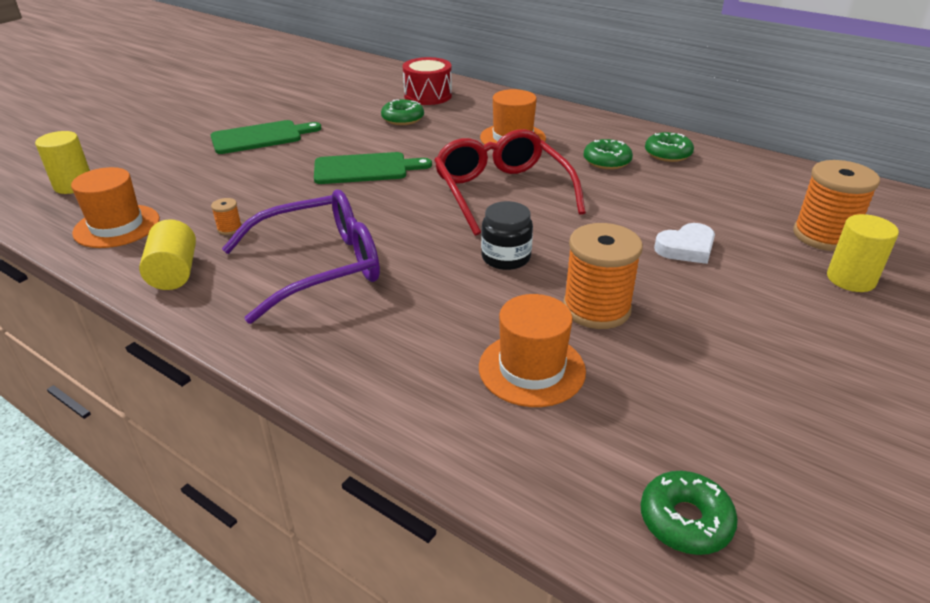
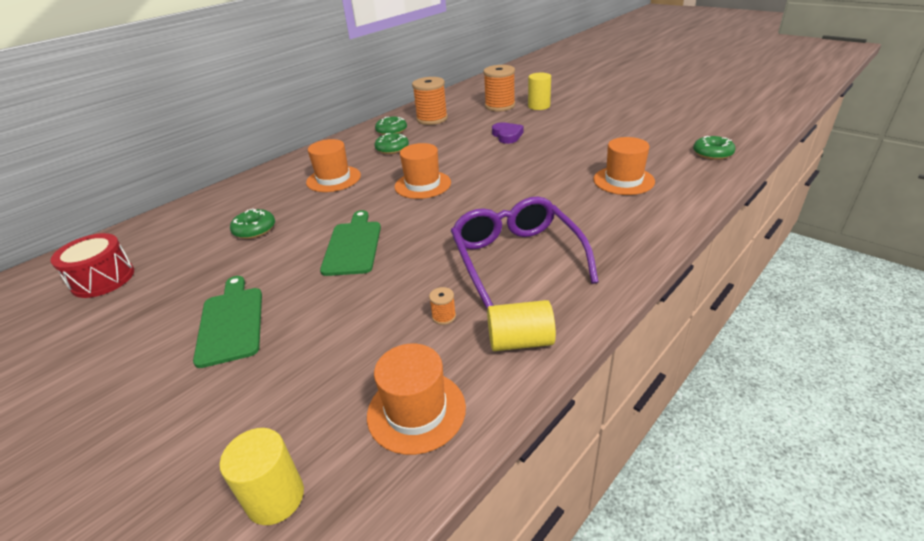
camera: 80 degrees left, 0 degrees up
red drum [403,57,452,105] -> red drum moved to [50,233,134,298]
red glasses [434,129,586,236] -> orange hat [395,143,451,199]
black jar [481,201,533,270] -> none
orange spool [563,223,643,329] -> orange spool moved to [412,77,448,125]
white heart [654,223,715,264] -> purple heart [492,122,523,144]

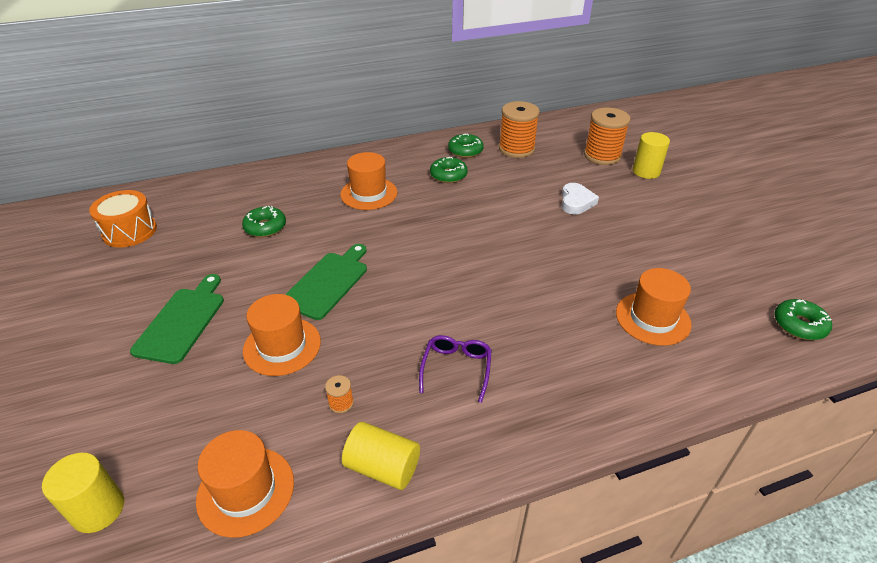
camera: 25 degrees right, 5 degrees up
red drum [50,233,134,298] -> orange drum [89,190,157,247]
orange hat [395,143,451,199] -> orange hat moved to [243,294,321,376]
purple glasses [451,196,599,309] -> purple glasses [419,335,492,403], size x0.51
purple heart [492,122,523,144] -> white heart [562,183,599,214]

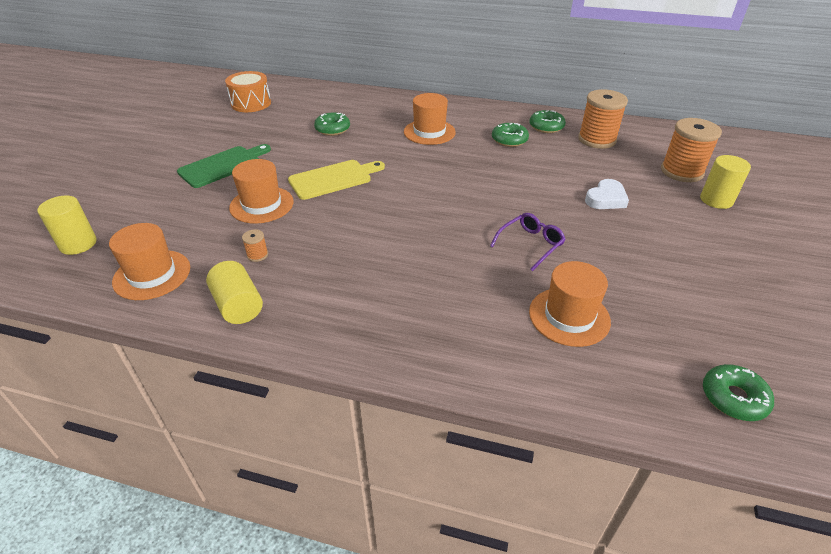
camera: 35 degrees right, 0 degrees up
green cutting board [285,244,367,320] -> yellow cutting board [288,160,385,200]
purple glasses [419,335,492,403] -> purple glasses moved to [490,213,566,271]

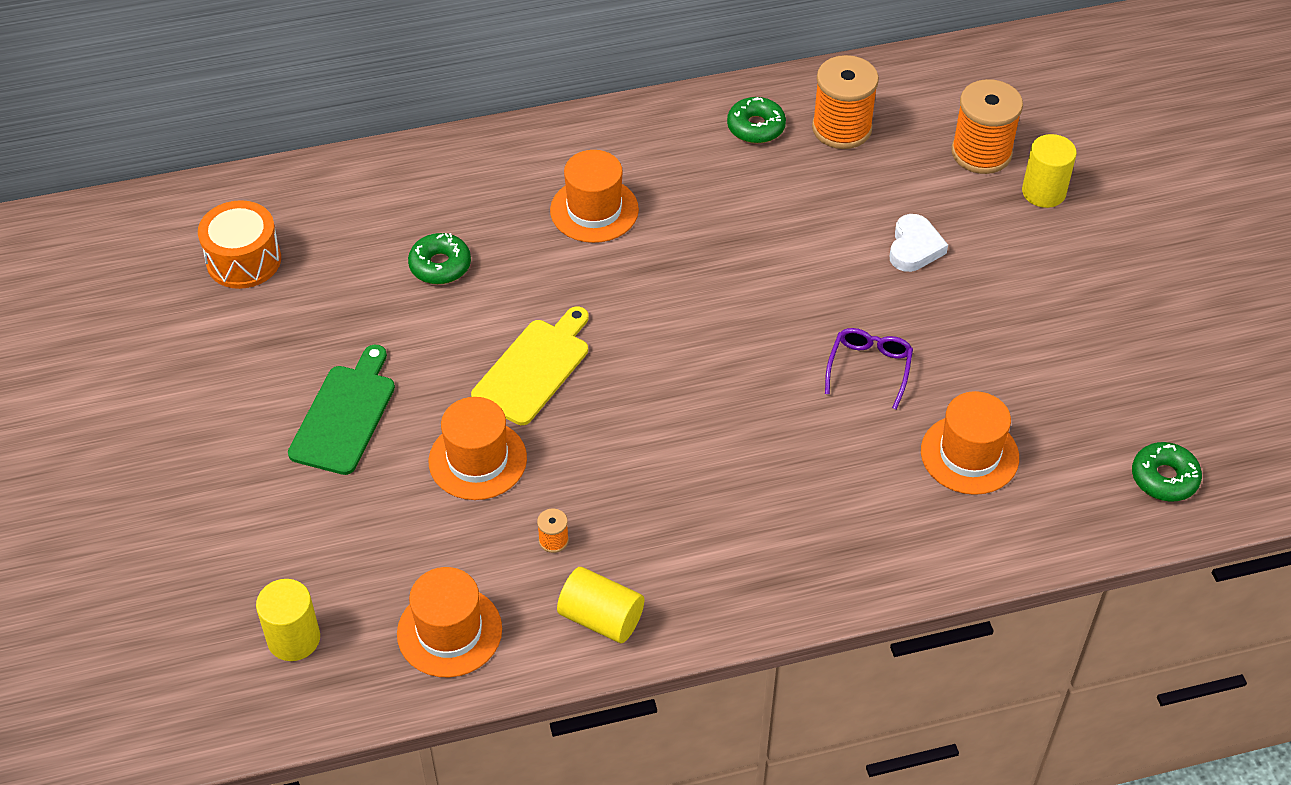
camera: 30 degrees left, 10 degrees up
green donut [492,123,529,147] -> none

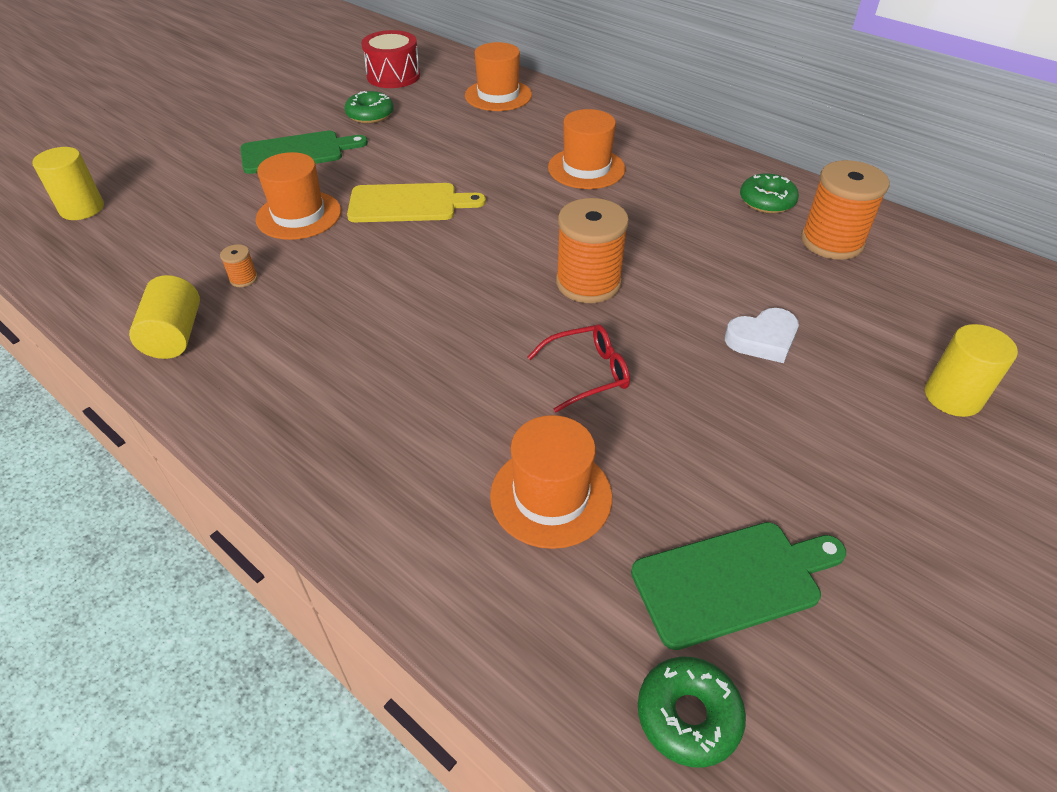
camera: 55 degrees right, 5 degrees down
orange drum [198,200,281,289] -> red drum [361,30,420,88]
orange hat [397,567,502,677] -> orange hat moved to [465,42,532,111]
green donut [408,233,471,284] -> green donut moved to [344,91,394,124]
purple glasses [825,328,913,410] -> red glasses [528,324,630,413]
orange spool [951,79,1023,174] -> orange spool moved to [556,198,629,303]
none -> green cutting board [631,522,846,650]

